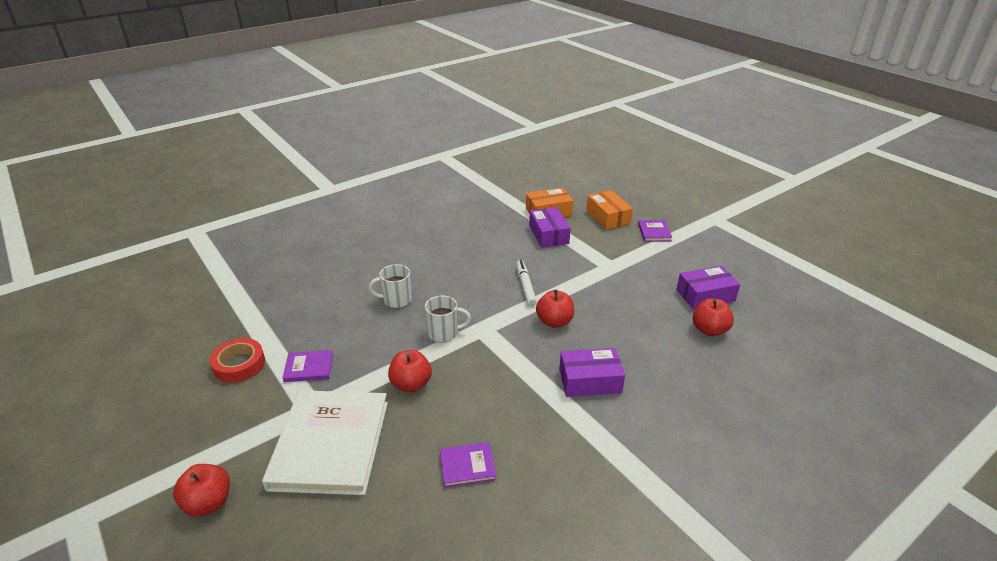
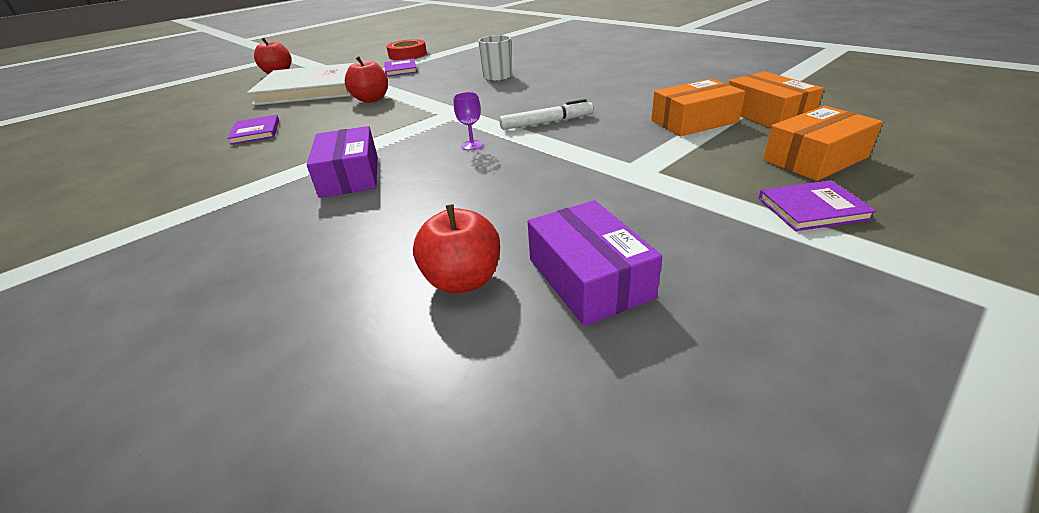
camera: 85 degrees right, 0 degrees up
white mug [425,295,471,343] -> none
purple box [529,207,571,248] -> orange box [651,79,745,136]
red apple [536,290,574,328] -> purple goblet [454,92,483,150]

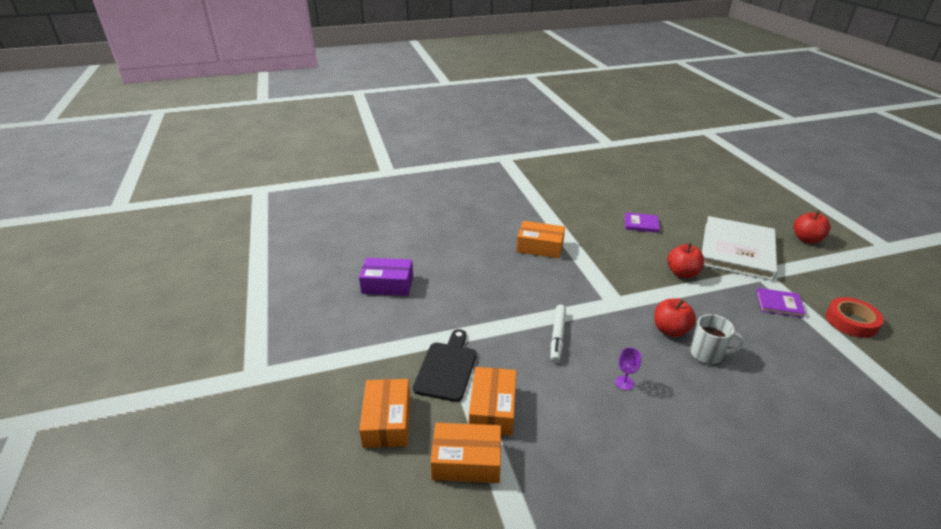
camera: 115 degrees right, 0 degrees up
purple box [306,126,377,198] -> orange box [517,221,565,258]
red apple [413,204,500,294] -> red apple moved to [654,298,696,337]
purple goblet [454,92,483,150] -> purple goblet moved to [615,348,641,390]
purple book [758,180,877,231] -> none
none -> black cutting board [413,329,477,402]

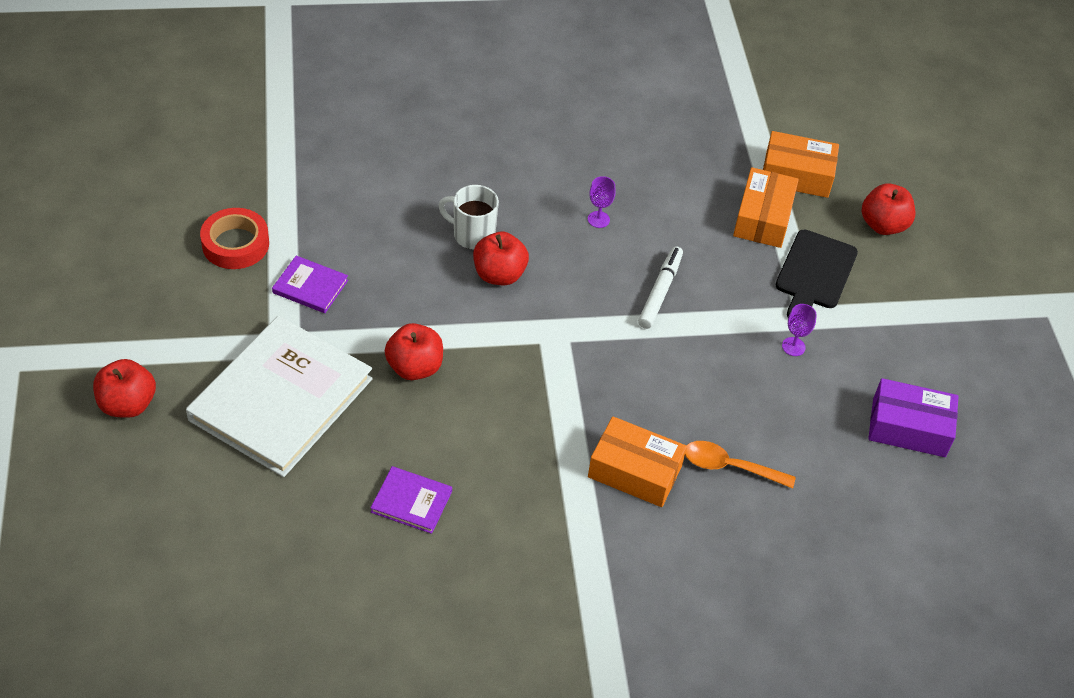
camera: 175 degrees left, 15 degrees up
orange box [359,379,410,448] -> red apple [862,183,915,235]
none -> orange spoon [685,441,796,489]
none -> purple goblet [782,304,817,356]

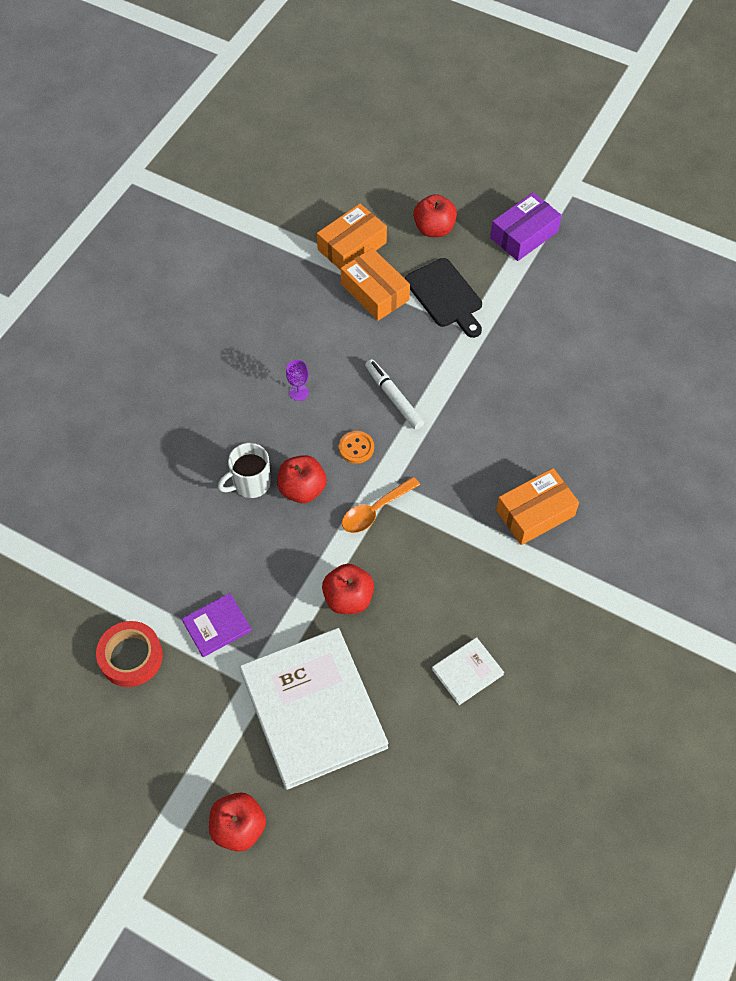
camera: 50 degrees left, 10 degrees up
purple book [371,466,452,534] -> white book [432,637,504,705]
orange spoon [685,441,796,489] -> orange spoon moved to [342,477,420,533]
purple goblet [782,304,817,356] -> none
purple box [868,378,959,457] -> purple box moved to [490,192,562,261]
none -> orange button [339,431,374,464]

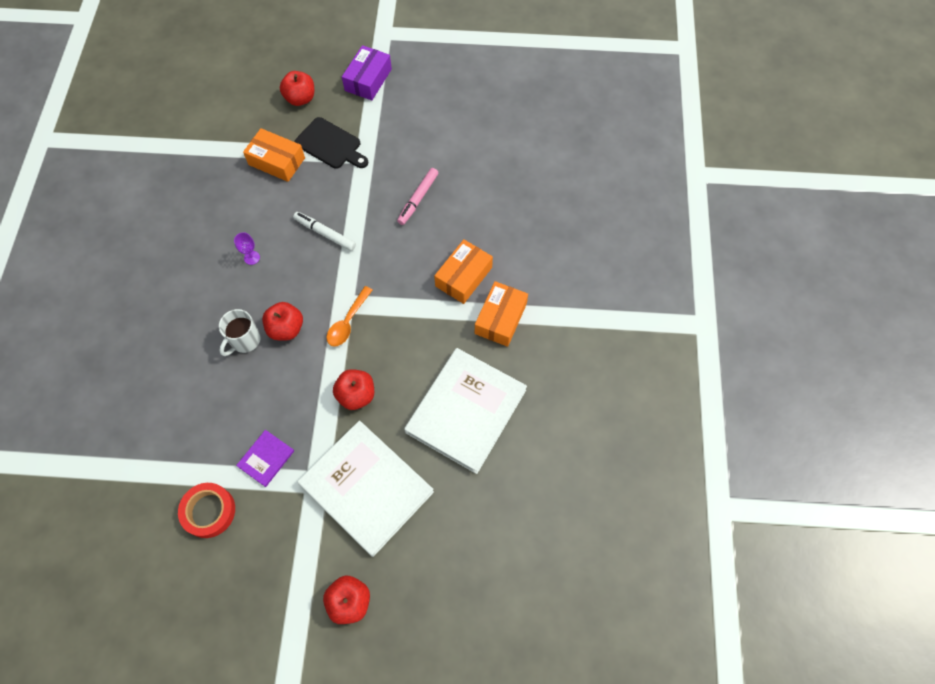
camera: 25 degrees left, 5 degrees up
orange box [317,204,387,270] -> orange box moved to [475,281,528,347]
orange button [339,431,374,464] -> none
white book [432,637,504,705] -> white book [404,348,527,474], size x2.31
none -> pink marker [397,168,438,225]

